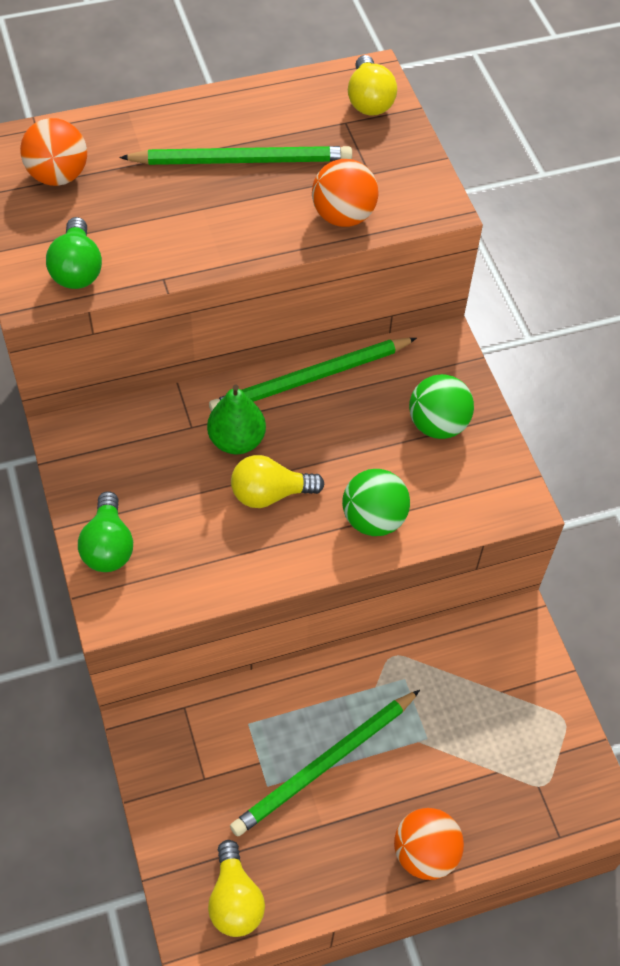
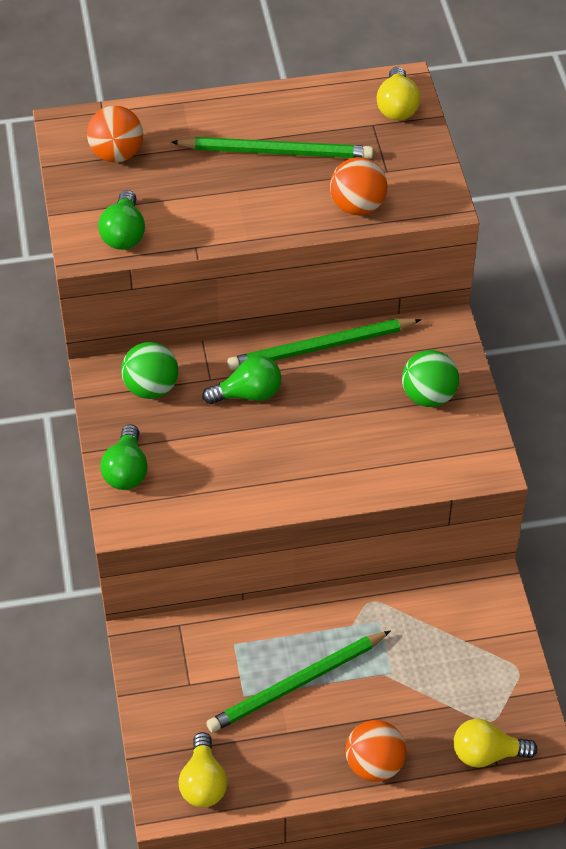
camera: 10 degrees right, 5 degrees down
green pear [207,384,266,454] -> green light bulb [202,356,282,404]
yellow light bulb [231,455,324,508] -> yellow light bulb moved to [453,719,538,768]
green ball [342,469,410,536] -> green ball moved to [121,342,178,399]

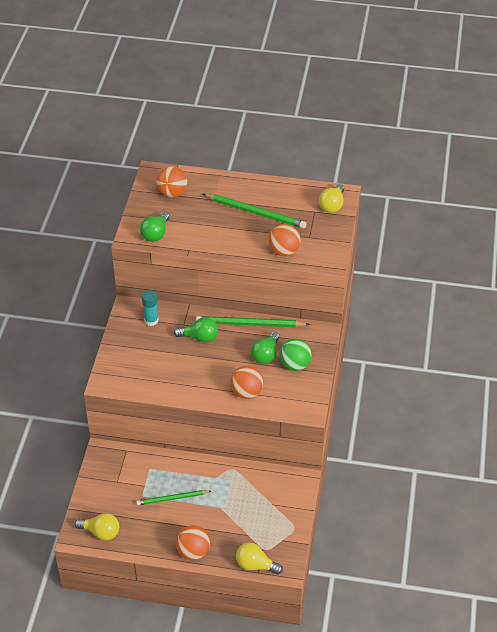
camera: 20 degrees right, 5 degrees down
green light bulb [100,424,148,490] -> green light bulb moved to [251,332,279,364]
green ball [121,342,178,399] -> turquoise glue stick [142,290,159,326]
yellow light bulb [179,732,227,807] -> yellow light bulb turned 90 degrees counterclockwise [74,513,119,541]
green pencil [206,631,390,733] -> green pencil [136,490,211,505], size x0.63
none -> orange ball [230,366,263,399]

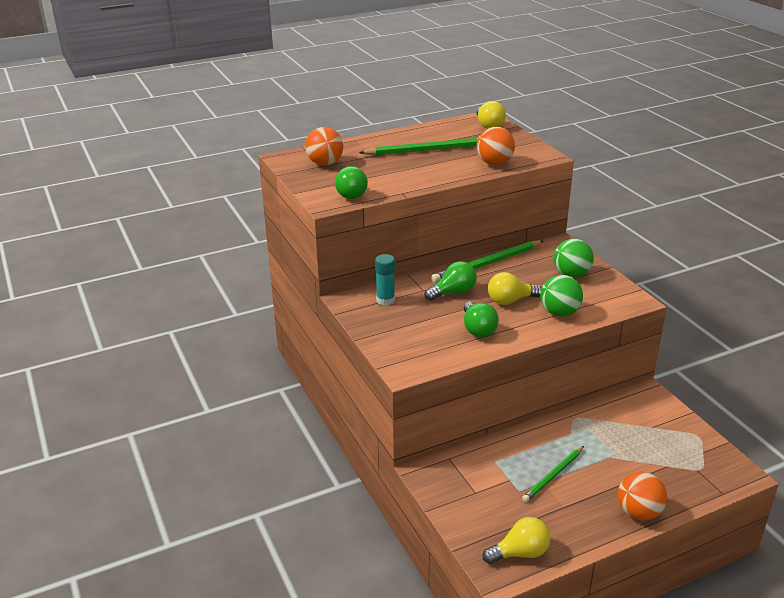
camera: 35 degrees left, 15 degrees down
orange ball [230,366,263,399] -> green ball [540,275,583,317]
yellow light bulb [236,542,283,575] -> yellow light bulb moved to [488,272,542,305]
green light bulb [251,332,279,364] -> green light bulb moved to [464,301,499,337]

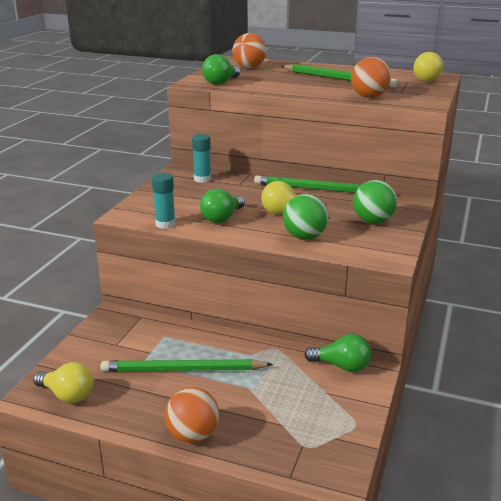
camera: 45 degrees right, 5 degrees down
green light bulb [424,261,477,301] -> green light bulb moved to [304,334,371,372]
green pencil [522,446,584,502] -> green pencil [100,359,273,372], size x1.58
none -> turquoise glue stick [152,173,176,229]

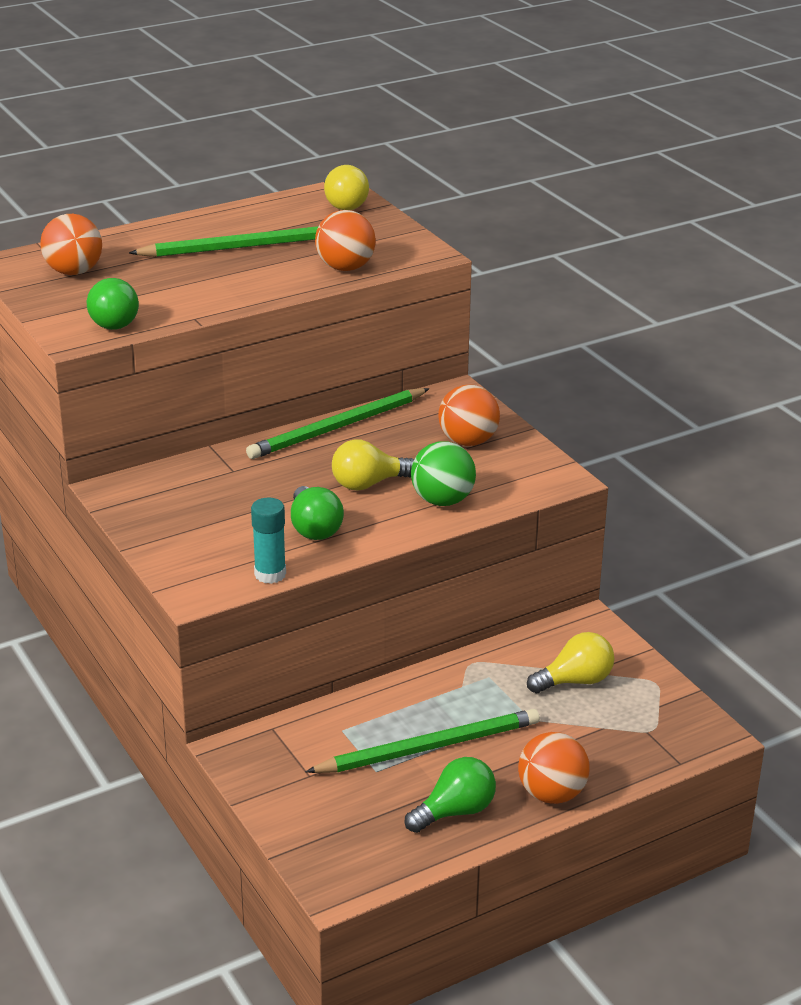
camera: 50 degrees left, 5 degrees up
yellow light bulb [33,362,93,403] -> yellow light bulb moved to [527,632,614,693]
green pencil [100,359,273,372] -> green pencil turned 150 degrees counterclockwise [305,709,540,773]
turquoise glue stick [192,134,211,183] -> none
green light bulb [304,334,371,372] -> green light bulb moved to [405,757,496,833]
green ball [353,180,397,223] -> orange ball [438,385,500,446]

